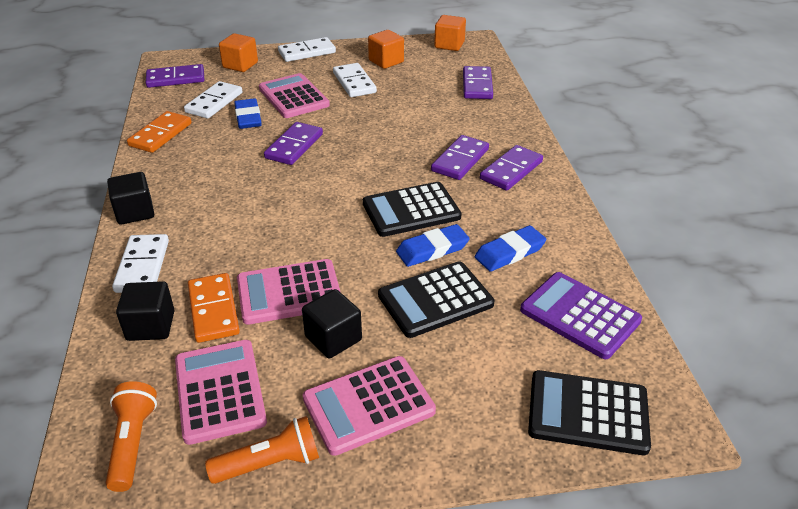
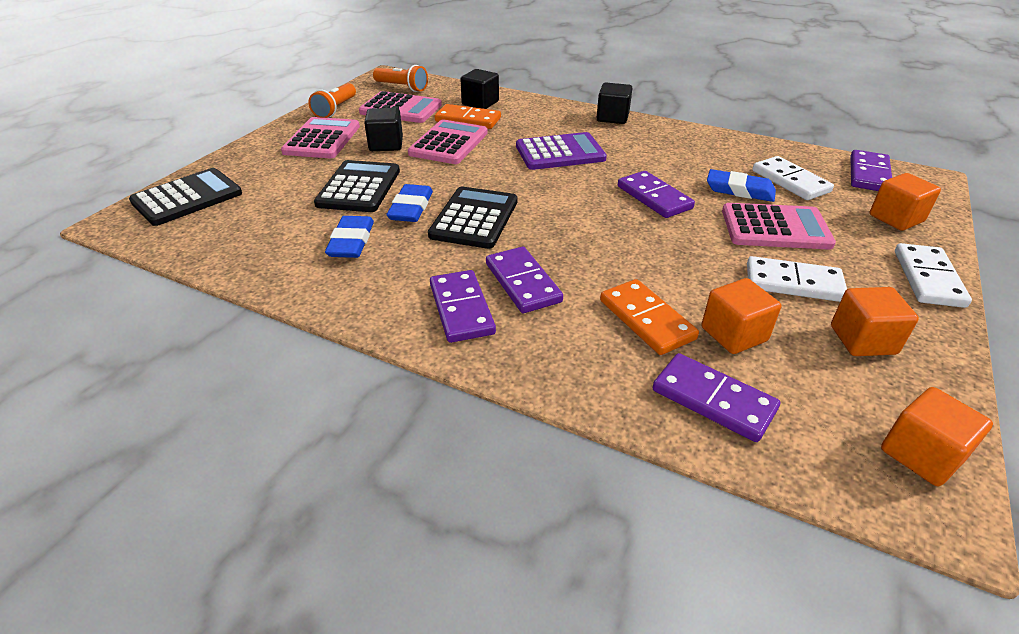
camera: 125 degrees right, 0 degrees up
white domino [112,234,169,293] -> none
orange domino [127,111,192,153] -> orange domino moved to [600,279,699,355]
purple calculator [520,272,642,359] -> purple calculator moved to [516,132,607,170]
none -> orange cube [702,278,781,354]

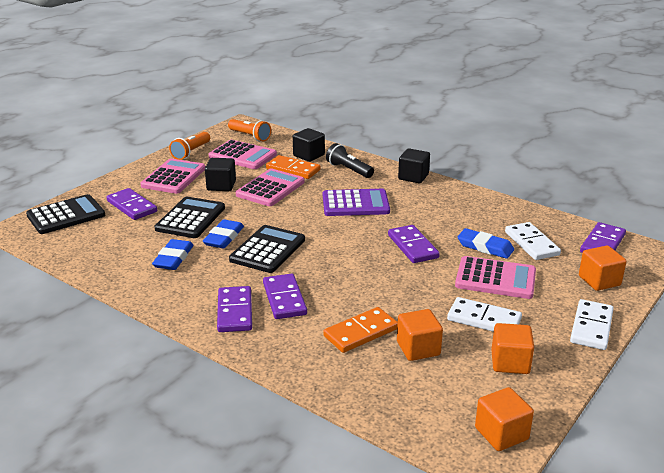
camera: 10 degrees right, 10 degrees down
orange domino [600,279,699,355] -> orange domino turned 75 degrees clockwise [323,307,398,353]
purple domino [653,353,780,442] -> purple domino moved to [107,188,157,220]
none -> black flashlight [326,143,374,178]

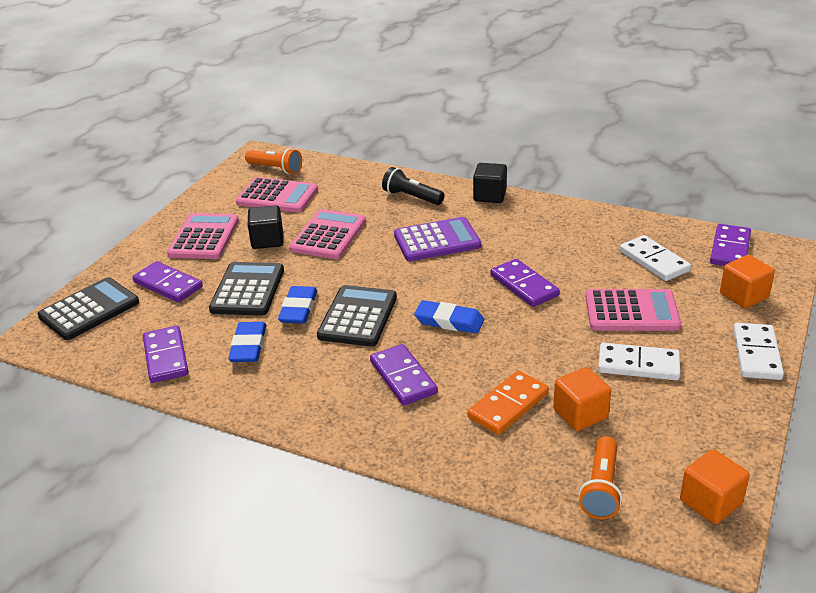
camera: 10 degrees left, 5 degrees up
orange flashlight [169,132,210,160] -> orange flashlight moved to [579,436,622,519]
purple domino [217,286,252,332] -> purple domino moved to [143,326,189,383]
orange domino [266,155,320,179] -> none
black cube [293,128,325,162] -> none
blue eraser [457,228,514,259] -> blue eraser moved to [414,300,484,334]
orange cube [491,323,534,374] -> none

